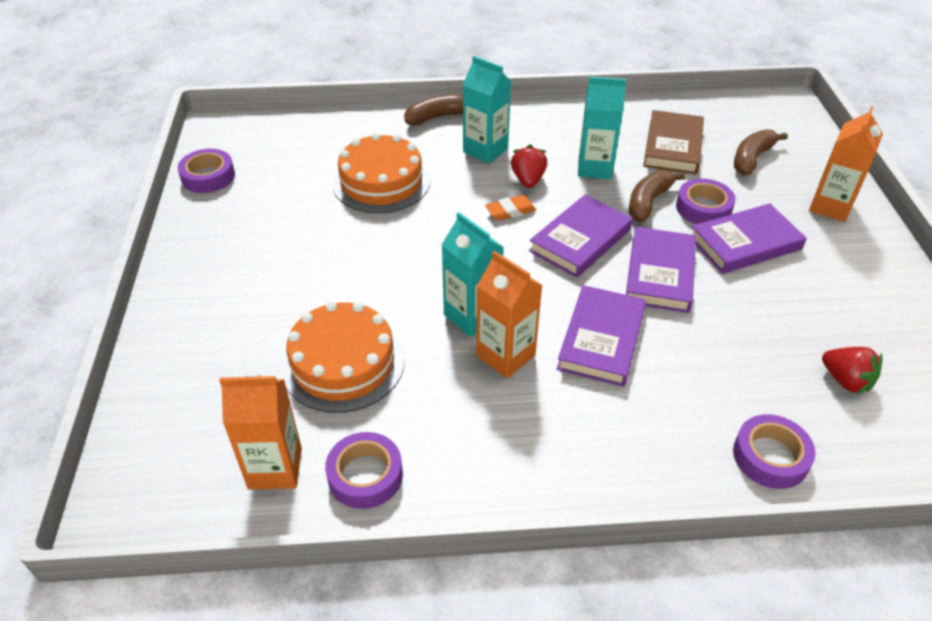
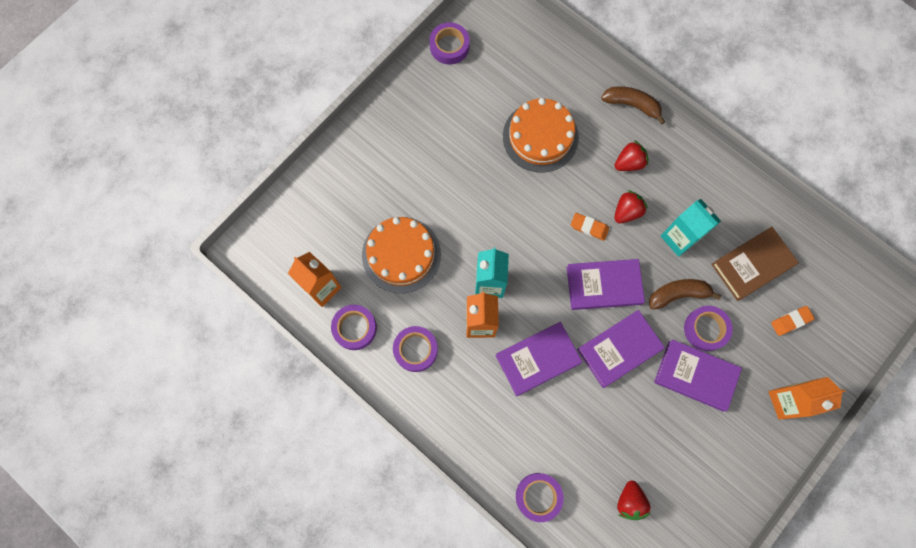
camera: 45 degrees right, 30 degrees up
turquoise carton [463,56,511,164] -> red strawberry [614,140,649,171]
brown banana [734,129,788,176] -> orange eraser [771,306,815,336]
none -> purple tape [393,326,438,372]

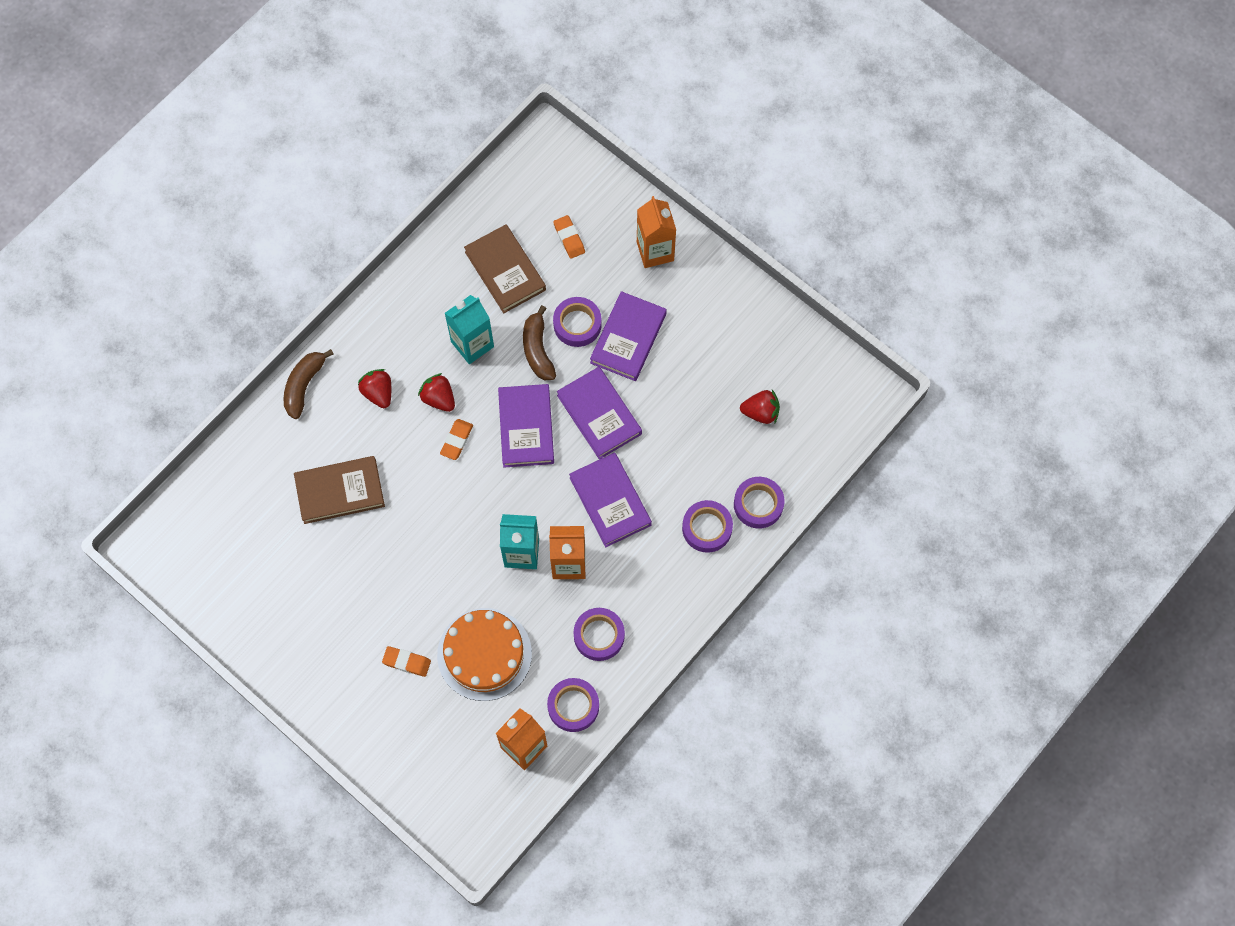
camera: 90 degrees left, 5 degrees down
purple tape [430,22,470,65] -> purple tape moved to [682,500,733,553]
orange cake [503,98,579,172] -> brown book [294,456,385,524]
none -> orange eraser [382,646,431,677]

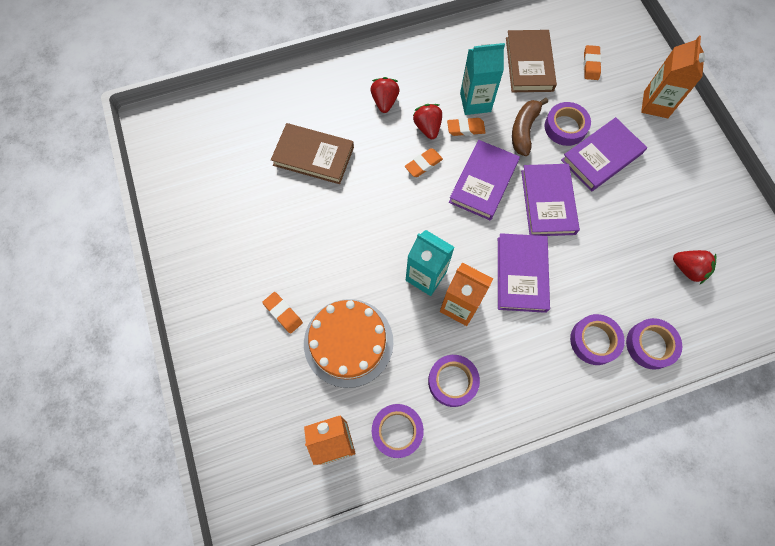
camera: 30 degrees right, 0 degrees up
brown banana [284,349,334,419] -> none
none -> orange eraser [447,118,486,136]

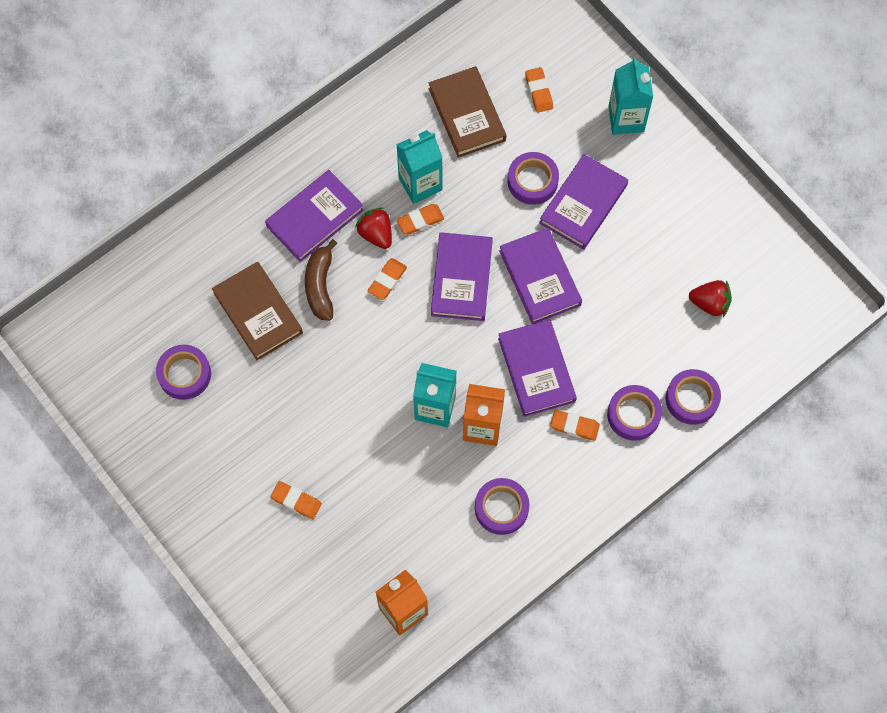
camera: 20 degrees left, 0 degrees up
brown book [271,123,354,184] -> brown book turned 60 degrees clockwise [212,262,303,361]
orange cake [304,299,393,388] -> none
red strawberry [371,77,400,113] -> purple book [265,170,364,262]
purple tape [372,404,424,458] -> purple tape moved to [156,345,211,400]
brown banana [512,98,548,156] -> brown banana moved to [305,239,337,321]
orange carton [641,36,705,118] -> turquoise carton [608,57,653,135]
none -> orange eraser [550,410,600,441]

